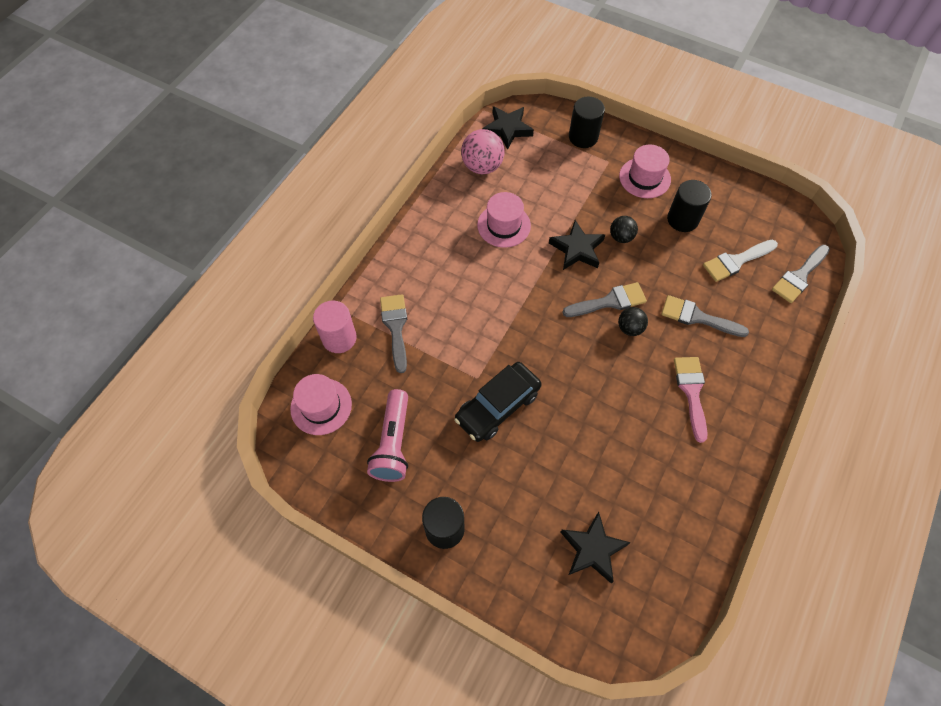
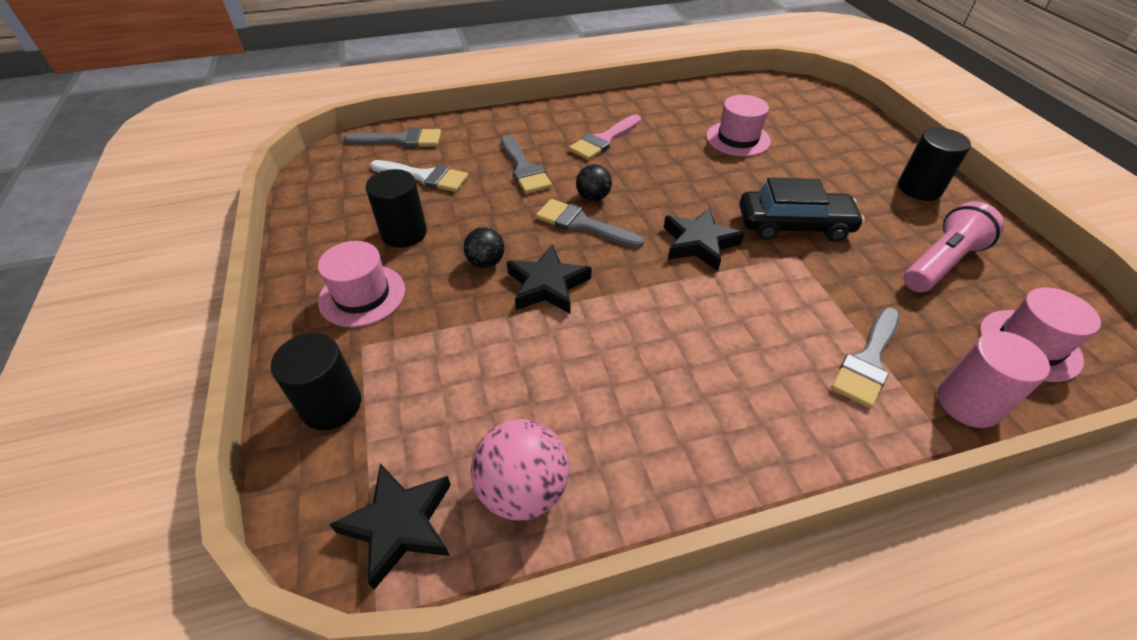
camera: 135 degrees left, 15 degrees down
pink hat [477,192,531,248] -> pink hat moved to [706,95,771,157]
black star [561,512,631,584] -> black star moved to [664,208,745,271]

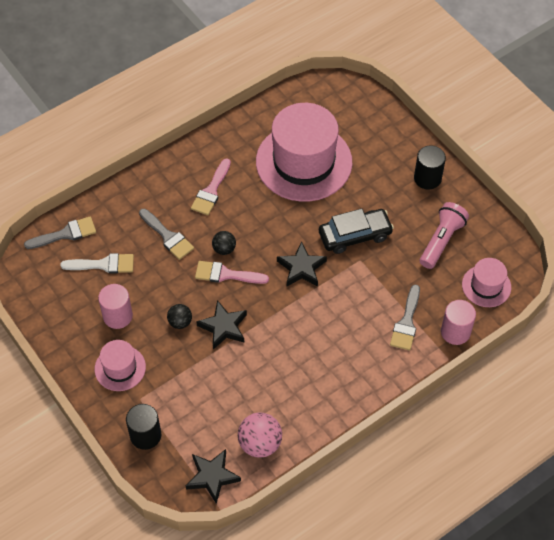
camera: 20 degrees left, 10 degrees up
black cylinder [366,169,427,248] -> pink cylinder [98,284,133,329]
grey brush [536,199,644,248] -> pink brush [195,261,269,284]
pink hat [706,95,771,157] -> pink hat [256,103,352,202], size x2.09

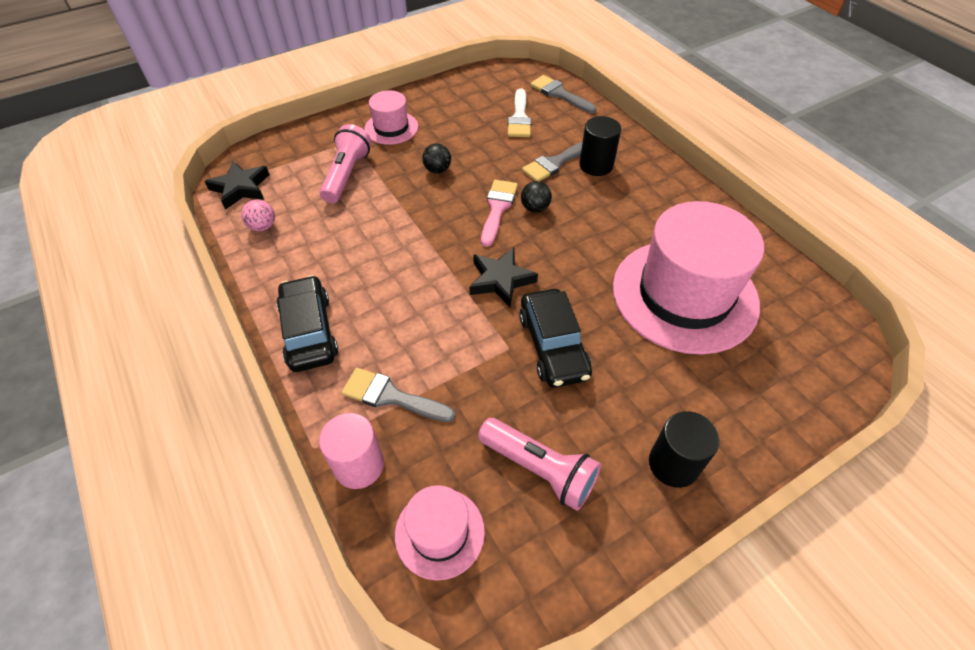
camera: 95 degrees right, 5 degrees down
grey brush [24,216,96,249] -> grey brush turned 150 degrees clockwise [530,75,596,113]
pink cylinder [98,284,133,329] -> none
black cylinder [126,404,161,450] -> black cylinder moved to [579,116,621,176]
pink brush [191,159,231,215] -> none
black star [196,300,247,350] -> none
pink ball [238,412,282,458] -> pink ball [241,200,275,232], size x0.59
none -> black car [276,275,338,372]
none -> pink flashlight [319,124,371,203]

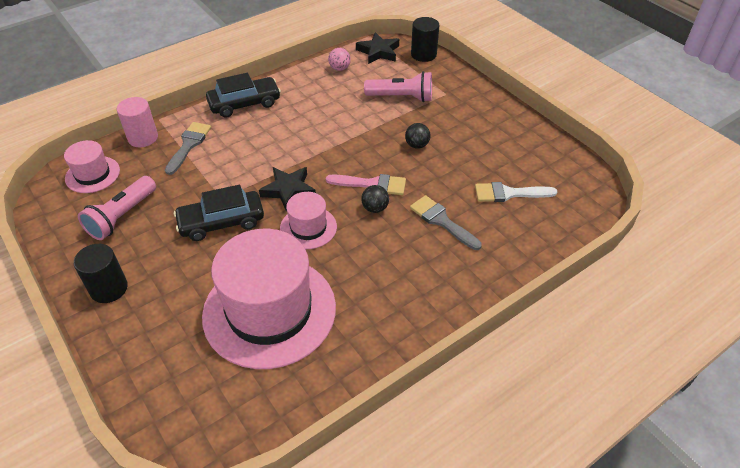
camera: 85 degrees right, 5 degrees down
pink hat [364,90,418,145] -> pink hat moved to [280,192,337,249]
grey brush [530,75,596,113] -> none
black cylinder [579,116,621,176] -> black cylinder moved to [411,17,439,62]

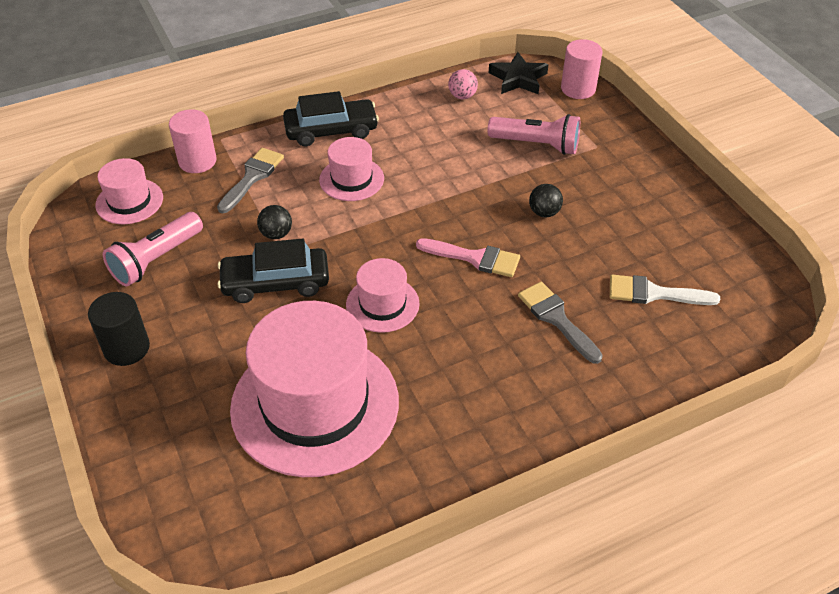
camera: 10 degrees right, 0 degrees up
black star [259,167,316,212] -> none
black ball [361,185,389,213] -> black ball moved to [257,205,292,239]
black cylinder [411,17,439,62] -> pink cylinder [561,39,603,99]
none -> pink hat [319,137,384,201]

